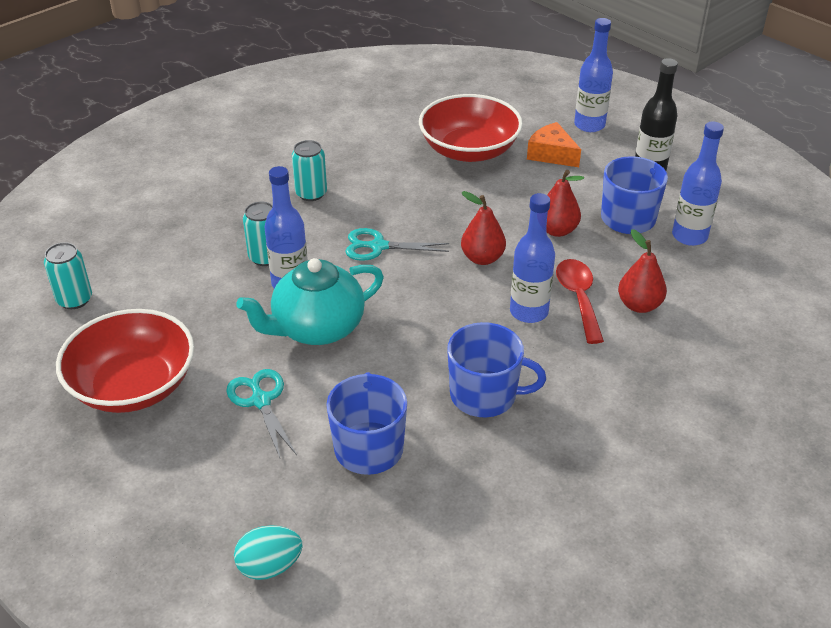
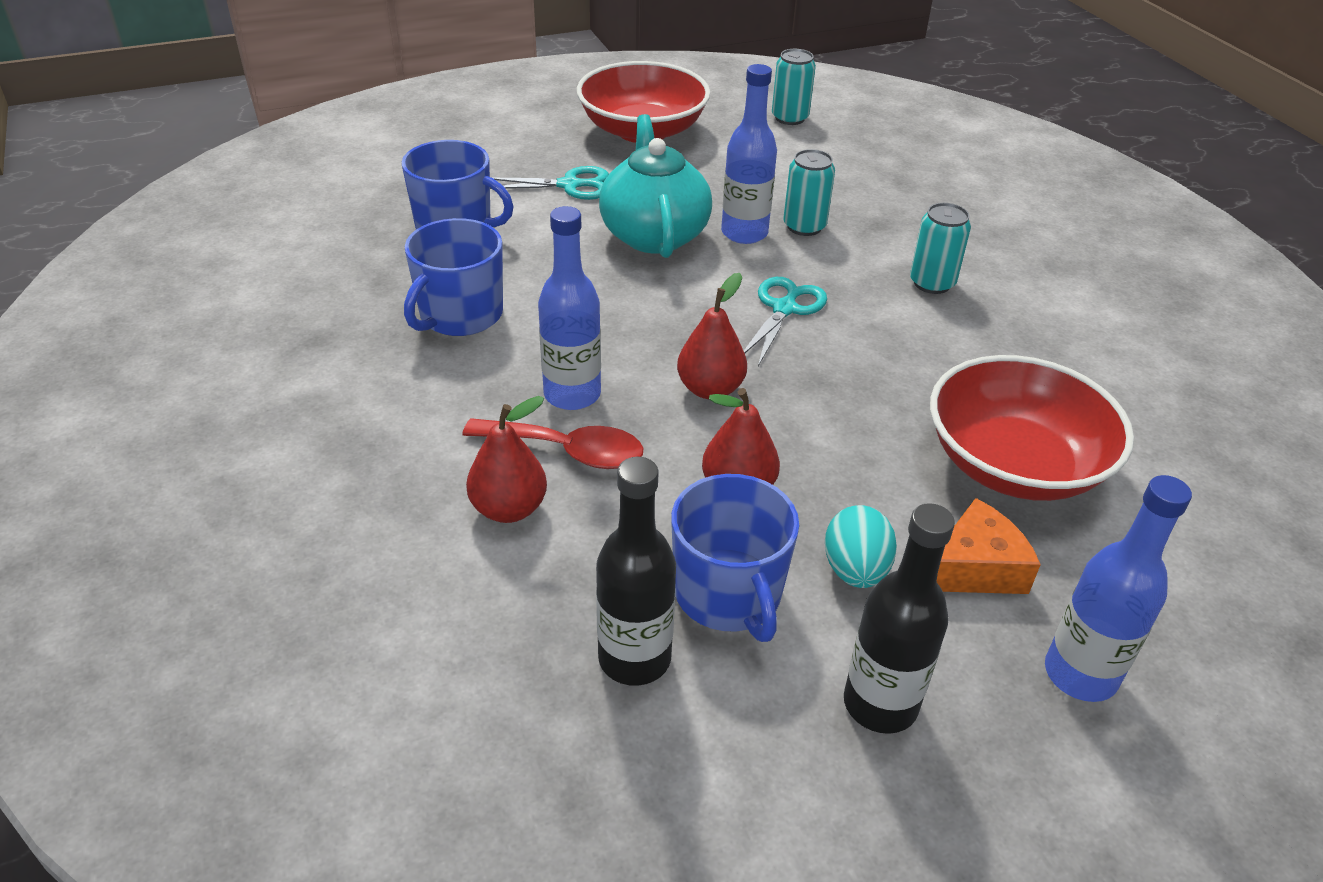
camera: 110 degrees right, 0 degrees up
turquoise egg [234,525,302,580] -> turquoise egg moved to [825,505,897,588]
blue bottle [672,121,724,246] -> black bottle [596,457,676,686]

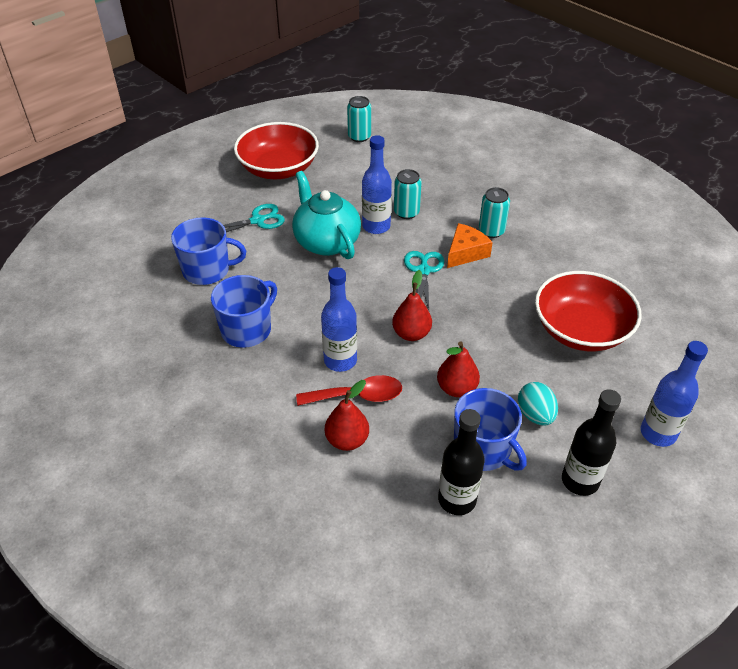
camera: 20 degrees left, 5 degrees up
blue mug [404,218,503,336] -> blue mug turned 150 degrees counterclockwise [211,275,277,348]
orange cheese [937,498,1041,594] -> orange cheese moved to [447,223,493,268]

